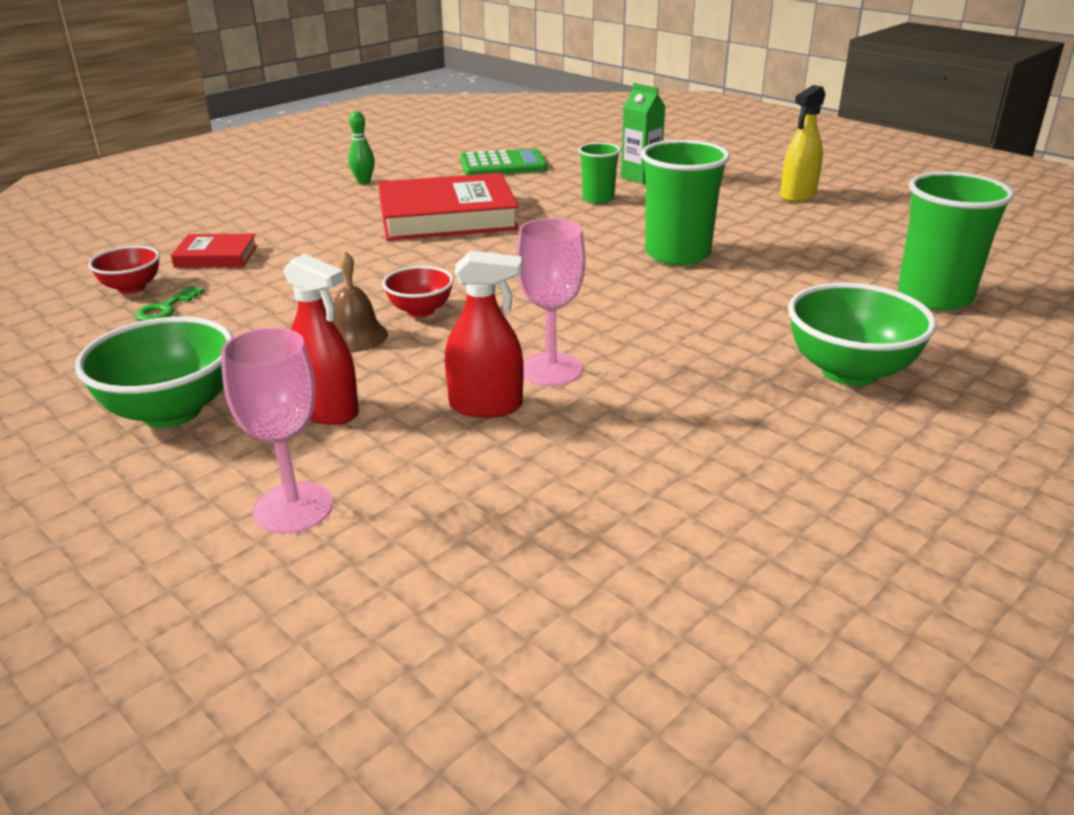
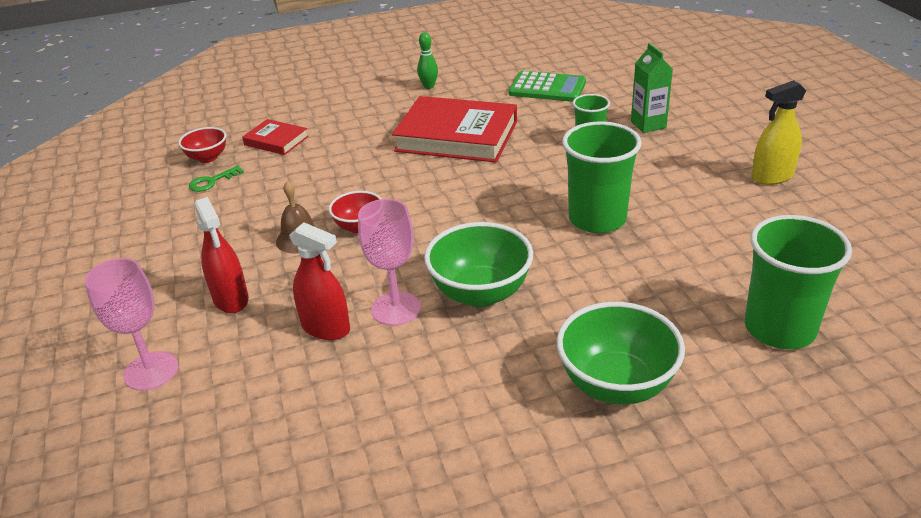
camera: 30 degrees right, 5 degrees up
green bowl [75,316,233,428] -> green bowl moved to [424,222,533,307]

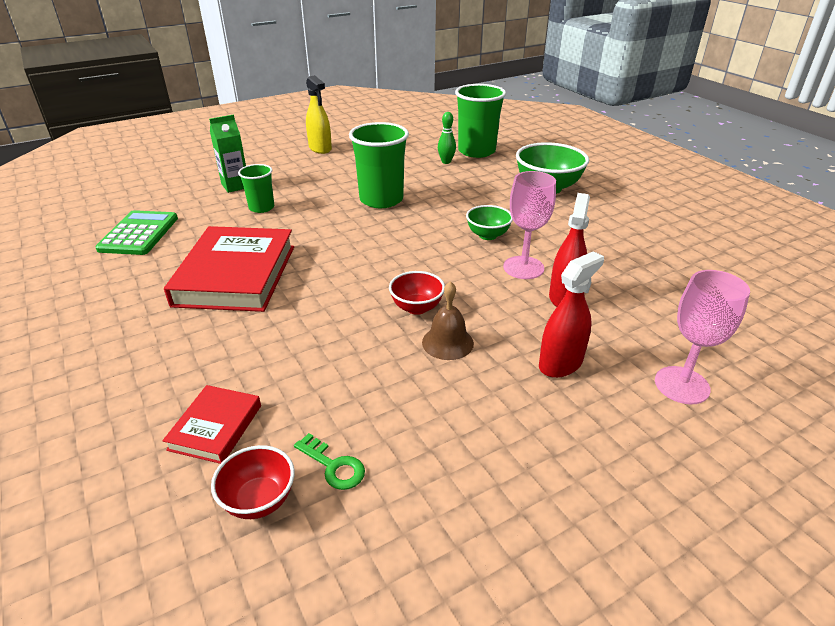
camera: 105 degrees left, 0 degrees up
green bowling pin [417,32,438,89] -> green bowling pin moved to [438,112,456,164]
green bowl [424,222,533,307] -> green bowl [466,205,513,240], size x0.58

